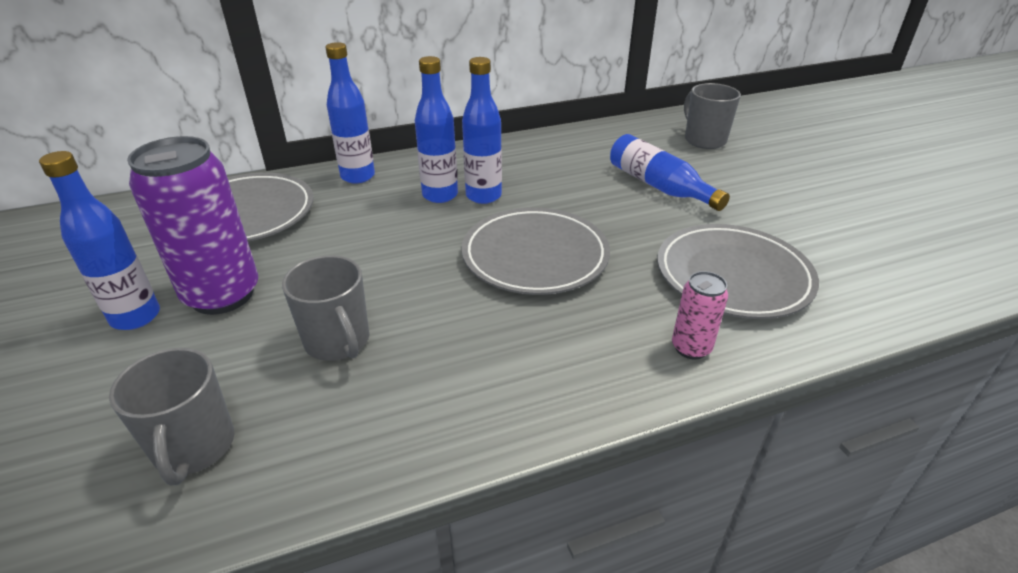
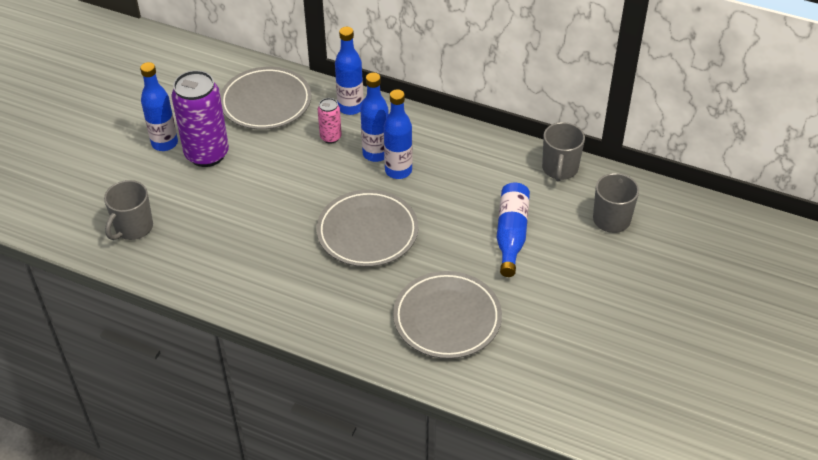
camera: 45 degrees right, 10 degrees up
grey mug [282,255,369,361] -> grey mug moved to [542,122,585,182]
pink can [672,271,728,360] -> pink can moved to [318,98,342,144]

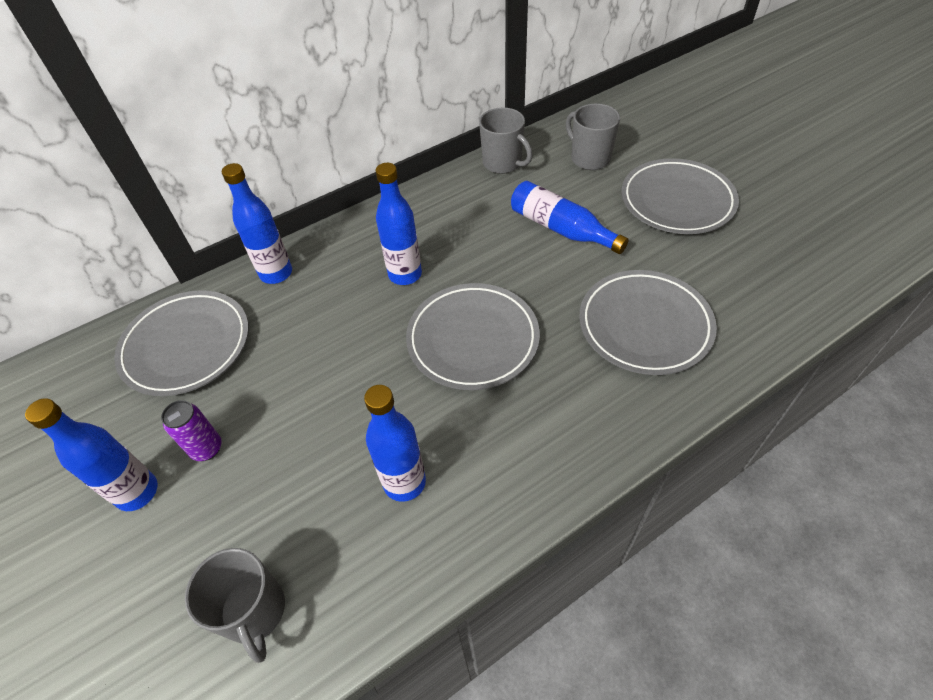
camera: 55 degrees left, 5 degrees up
purple can [171,70,229,167] -> purple can [161,400,222,461], size x0.49
pink can [318,98,342,144] -> none
blue bottle [360,73,389,162] -> blue bottle moved to [364,385,426,502]
none -> grey plate [621,158,739,234]

